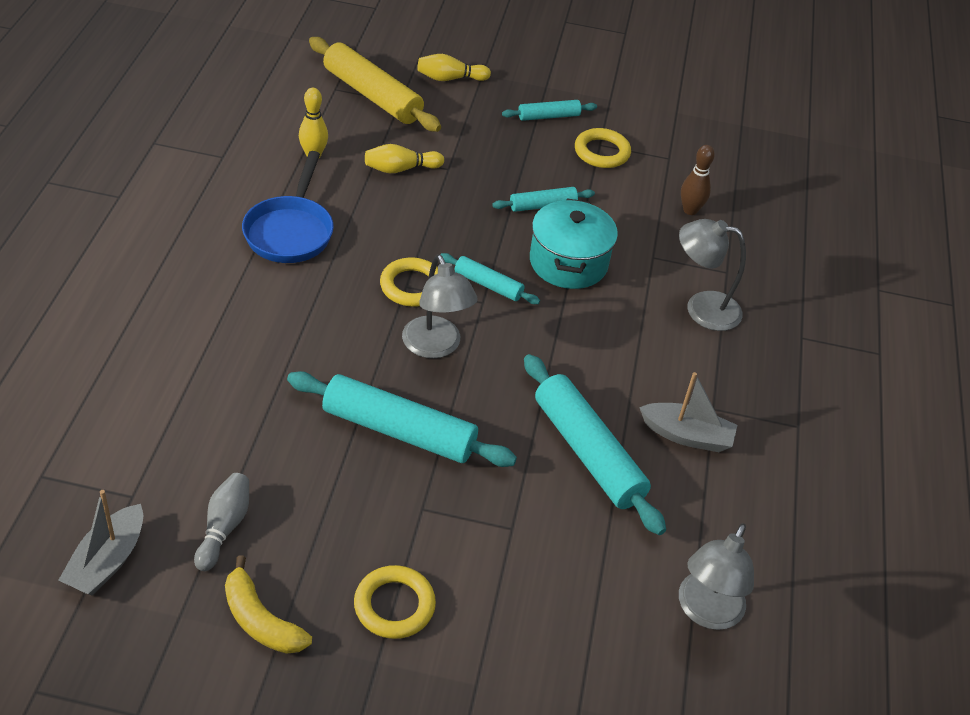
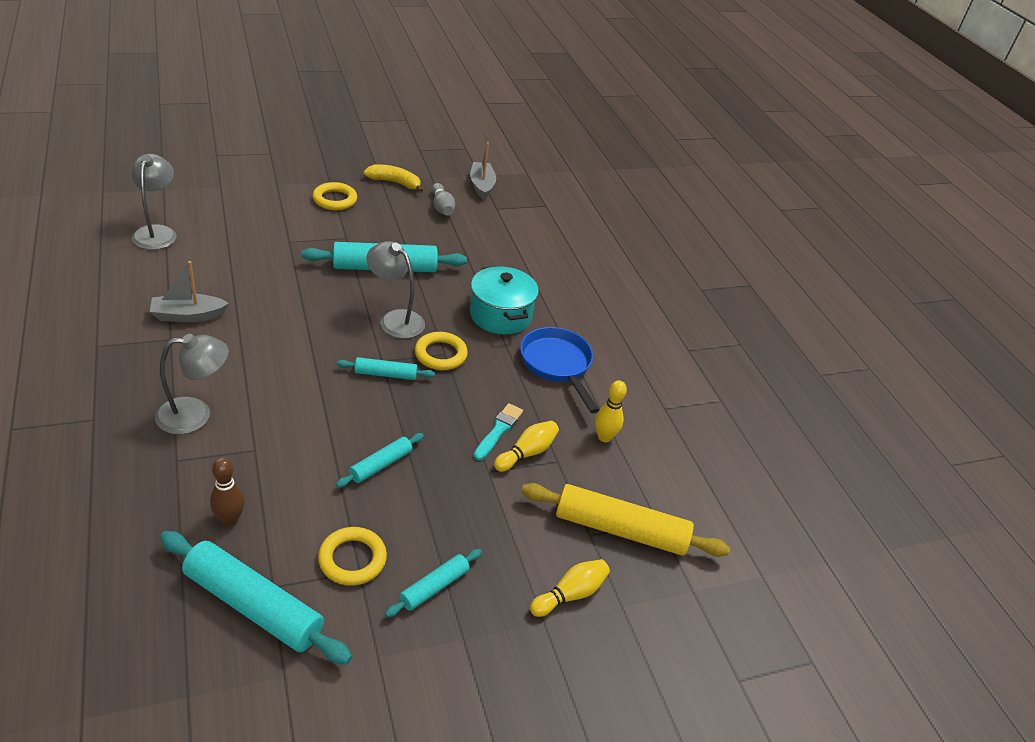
camera: 150 degrees right, 5 degrees down
turquoise rolling pin [524,354,666,535] -> turquoise rolling pin moved to [160,531,352,665]
turquoise pot [530,198,618,289] -> turquoise pot moved to [470,266,539,335]
none -> turquoise brush [474,403,523,460]

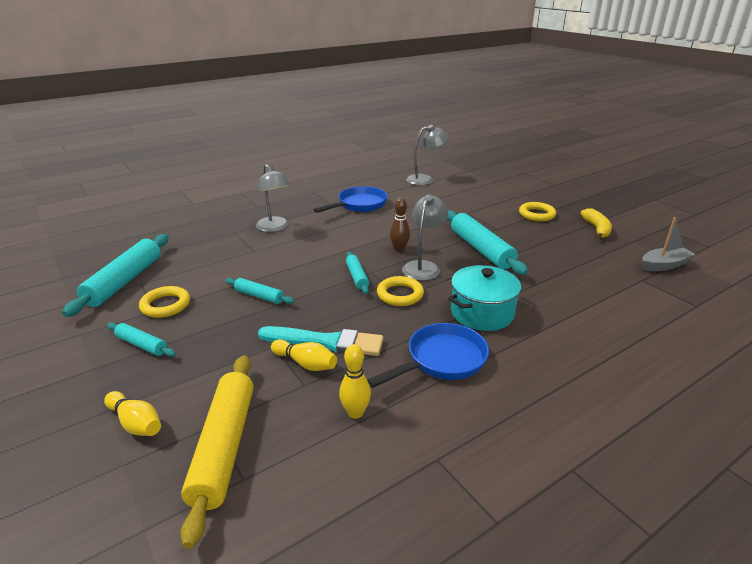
camera: 80 degrees right, 10 degrees down
grey boat [150,261,229,322] -> blue pan [314,186,388,213]
brown bowling pin [210,457,245,526] -> brown bowling pin moved to [390,198,410,252]
grey bowling pin [432,183,455,216] -> none
turquoise brush [474,403,523,460] -> turquoise brush [258,326,384,356], size x1.63

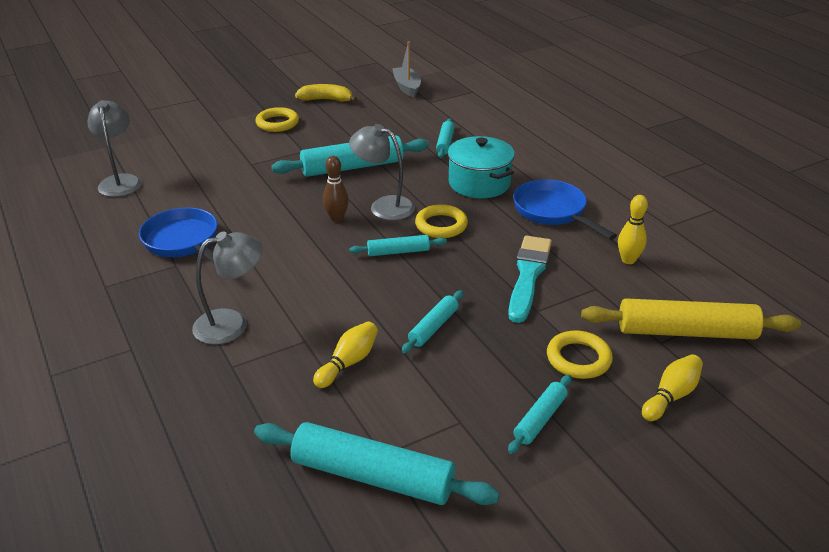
camera: 85 degrees left, 5 degrees up
yellow ring [139,286,190,318] -> yellow ring moved to [547,330,613,379]
yellow bowling pin [271,339,337,371] -> yellow bowling pin moved to [313,321,378,388]
none -> turquoise rolling pin [436,119,455,158]

